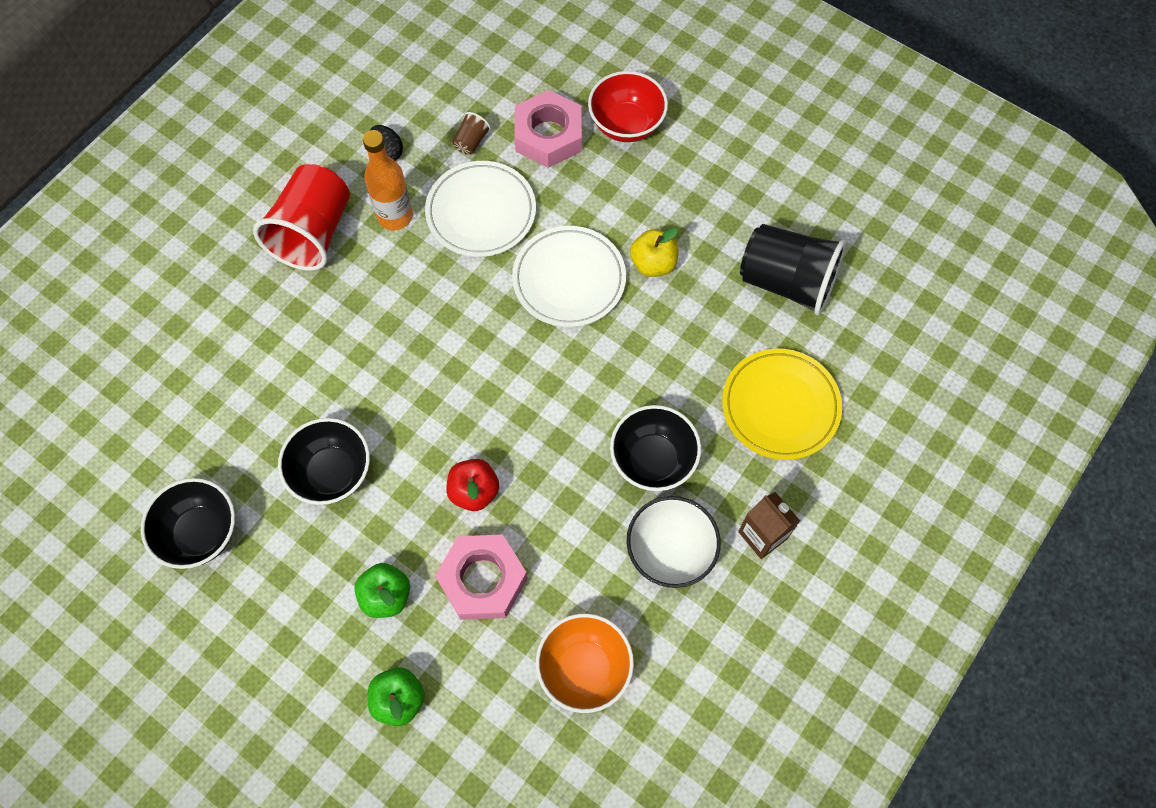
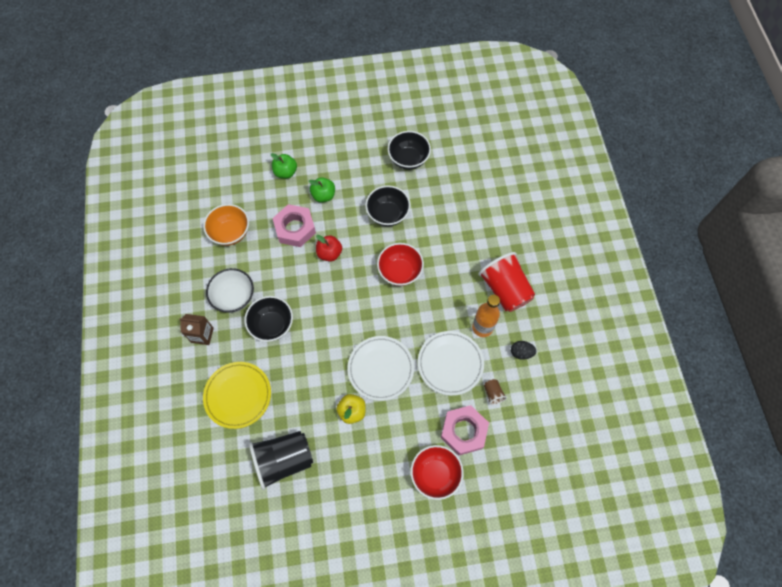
camera: 135 degrees right, 0 degrees up
none -> red bowl [377,243,424,286]

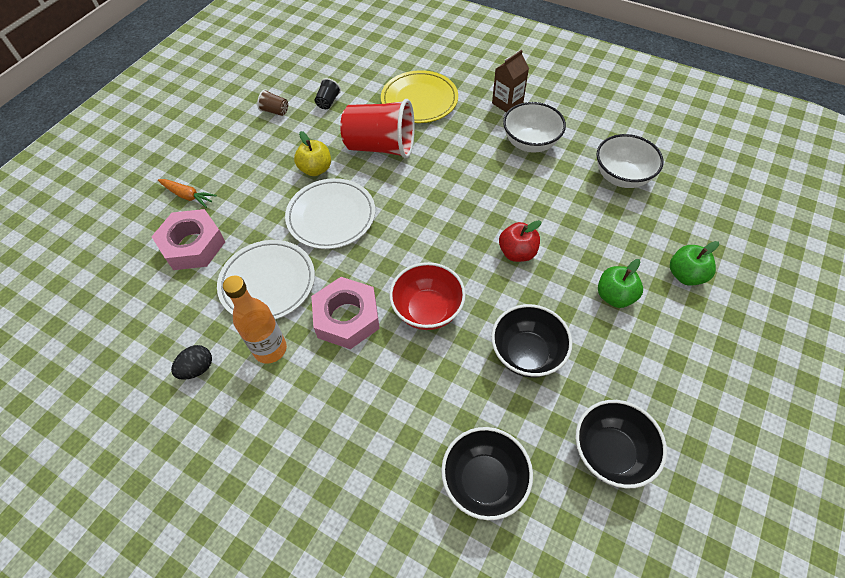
camera: 130 degrees right, 10 degrees down
orange bowl [203,204,249,246] -> white bowl [596,134,664,188]
black bowl [244,296,293,342] -> black bowl moved to [441,427,533,520]
black cup [249,431,313,490] -> black cup [315,78,341,109], size x0.41
pink nut [272,204,316,247] -> pink nut moved to [311,277,380,349]
red bowl [410,445,464,500] -> orange carrot [158,179,217,208]
red cup [478,252,535,312] -> red cup moved to [340,99,415,159]
brown cup [484,379,507,405] -> brown cup moved to [257,89,288,116]

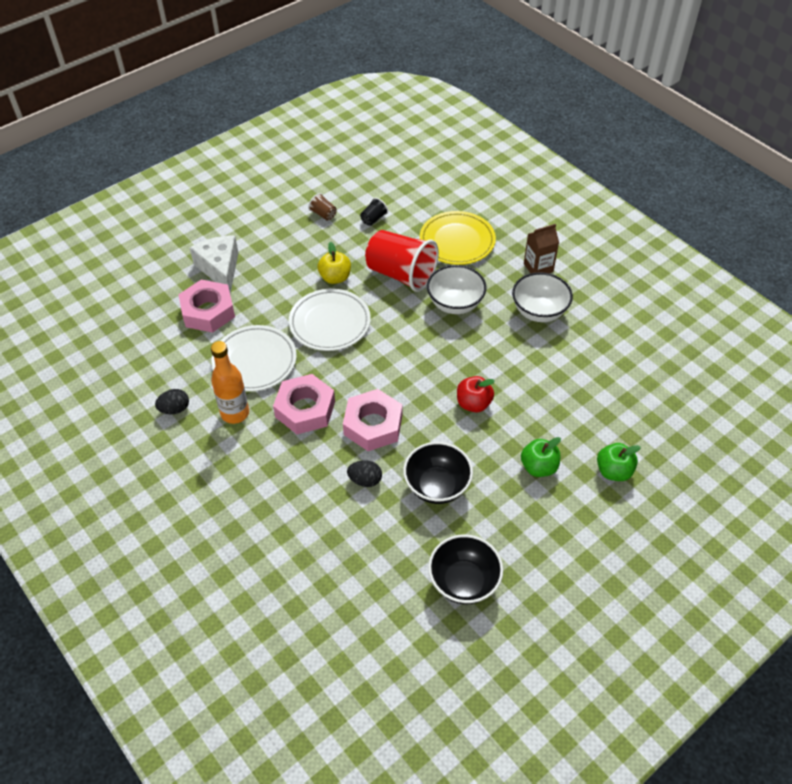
camera: 20 degrees right, 5 degrees down
orange carrot [158,179,217,208] -> white cheese [190,235,239,294]
red bowl [389,262,466,330] -> pink nut [343,389,402,451]
black bowl [441,427,533,520] -> none
white bowl [596,134,664,188] -> white bowl moved to [427,265,487,314]
none -> black egg [347,460,382,487]

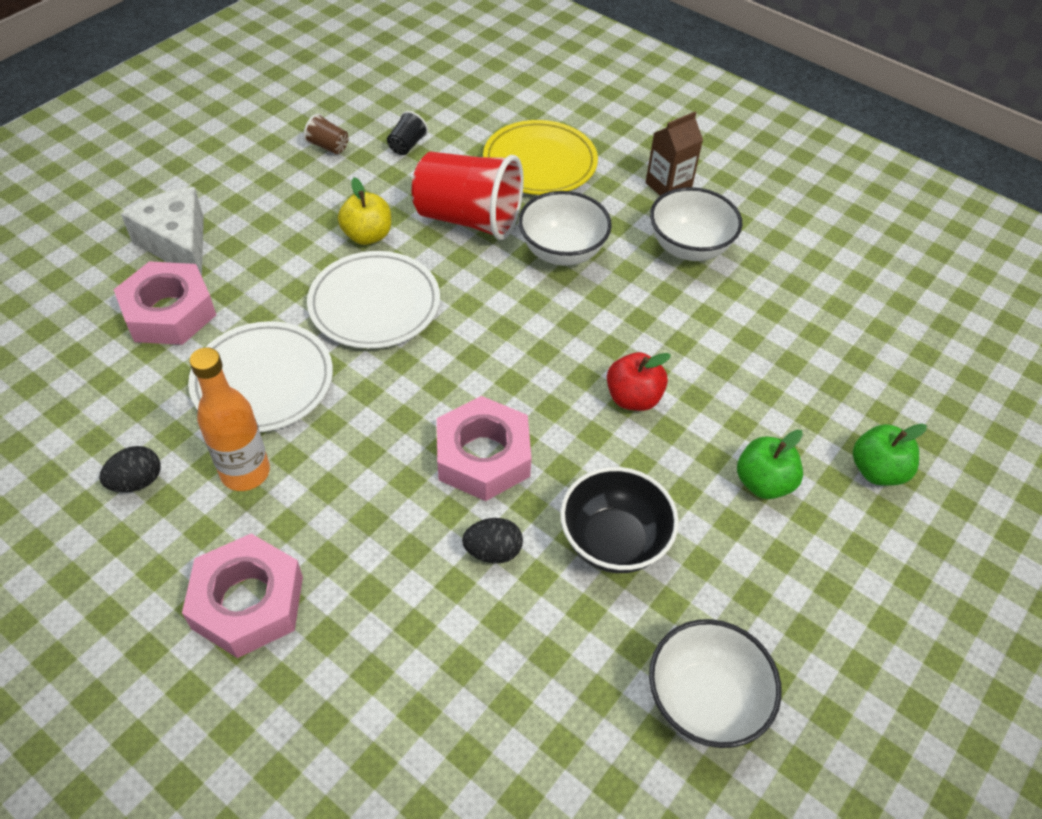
camera: 15 degrees left, 0 degrees up
pink nut [273,374,335,434] -> pink nut moved to [182,534,303,658]
black bowl [428,534,503,605] -> white bowl [649,619,782,748]

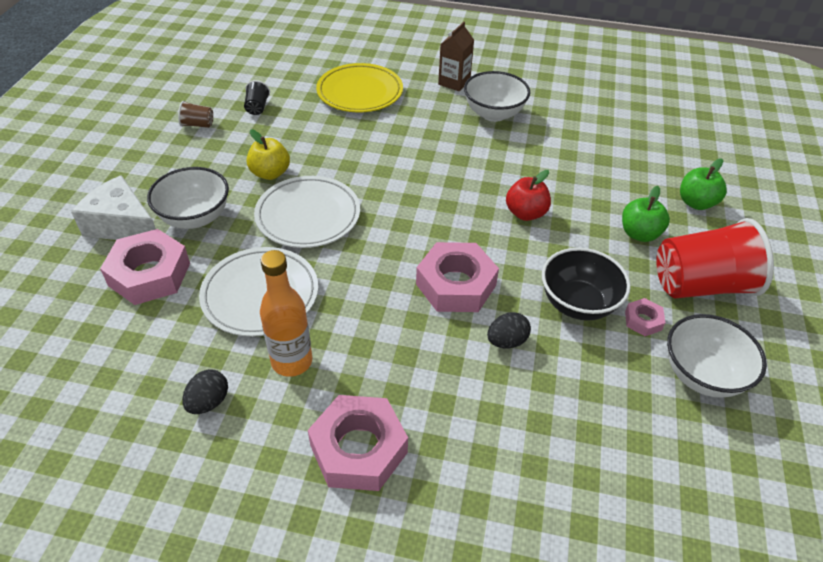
camera: 25 degrees left, 5 degrees down
red cup [412,152,524,240] -> red cup moved to [656,218,774,299]
white bowl [518,191,612,266] -> white bowl moved to [147,167,229,229]
none -> pink nut [625,298,665,336]

